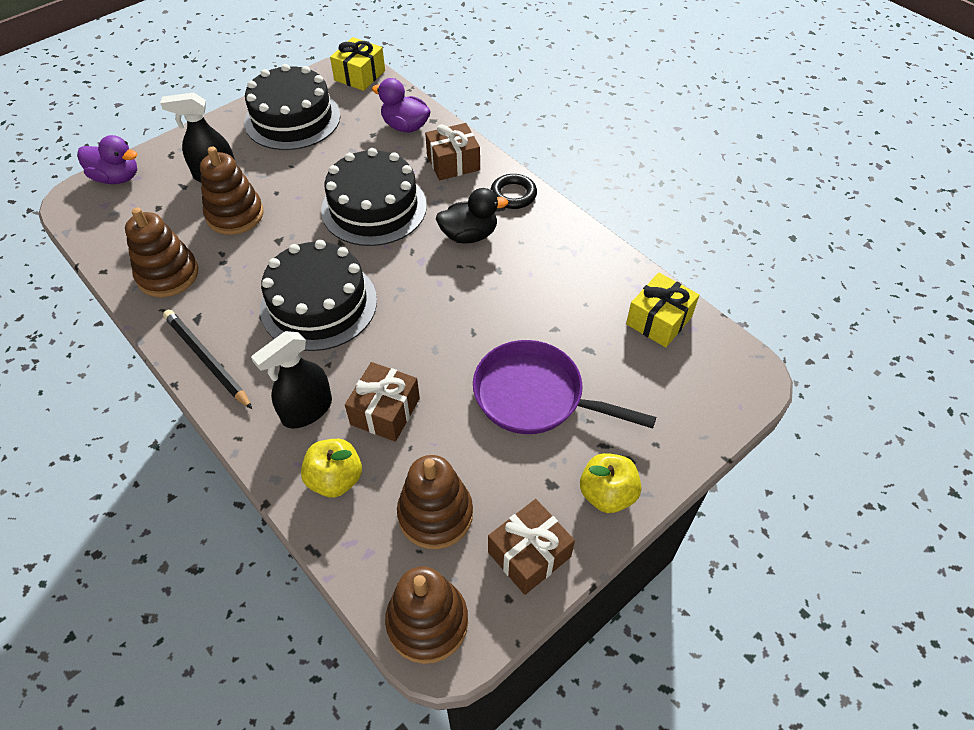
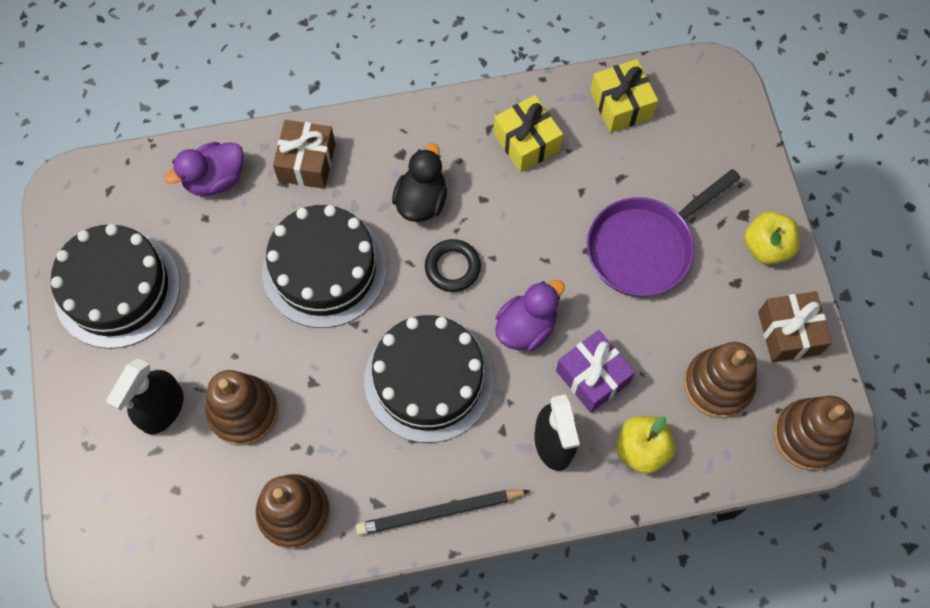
camera: 60 degrees left, 15 degrees up
purple duck [77,135,137,184] -> purple duck moved to [495,280,565,351]
yellow gift [330,37,385,91] -> yellow gift moved to [494,95,563,172]
brown gift [345,362,420,442] -> purple gift [556,330,635,413]
black ring [490,174,537,209] -> black ring moved to [425,239,481,292]

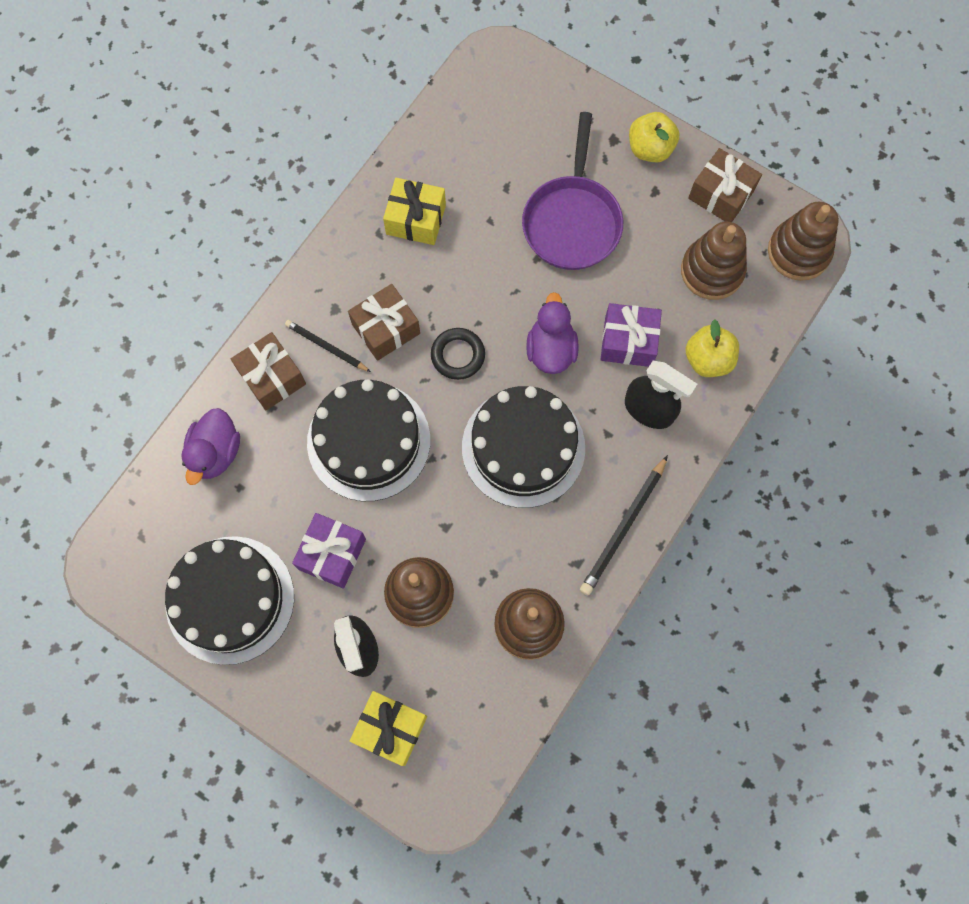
camera: 45 degrees left, 5 degrees up
black duck [392,143,447,222] -> brown gift [348,284,420,361]
yellow gift [590,59,658,133] -> yellow gift moved to [350,691,427,766]
none -> black pencil [285,320,371,372]
none -> purple gift [292,513,366,589]

